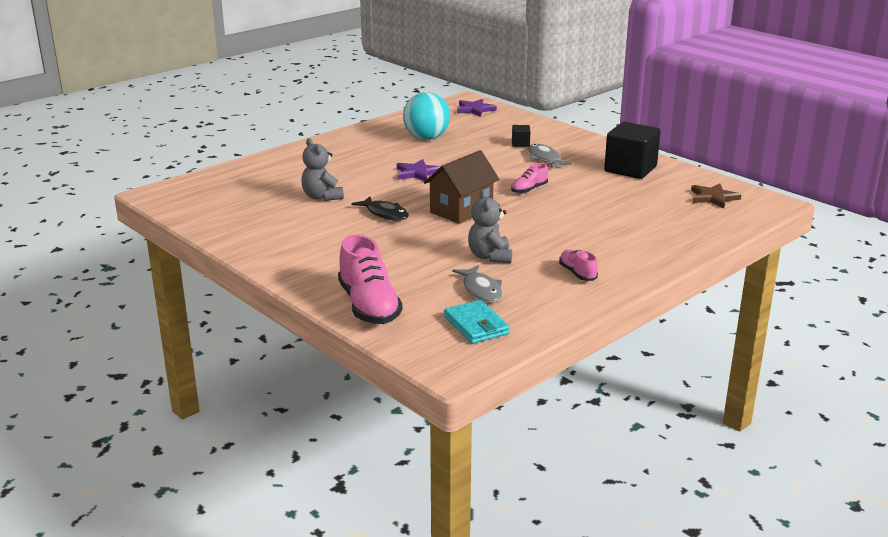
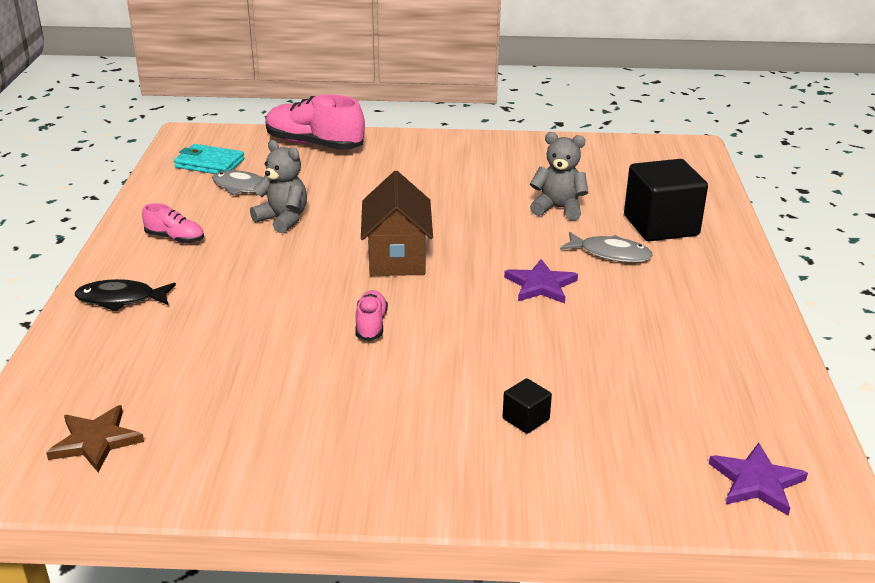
camera: 135 degrees right, 5 degrees up
black fish [352,196,409,221] -> black fish moved to [75,279,176,311]
turquoise ball [403,92,450,140] -> none
grey fish [528,144,571,168] -> grey fish moved to [560,232,653,262]
black cube [604,122,661,179] -> black cube moved to [624,159,708,241]

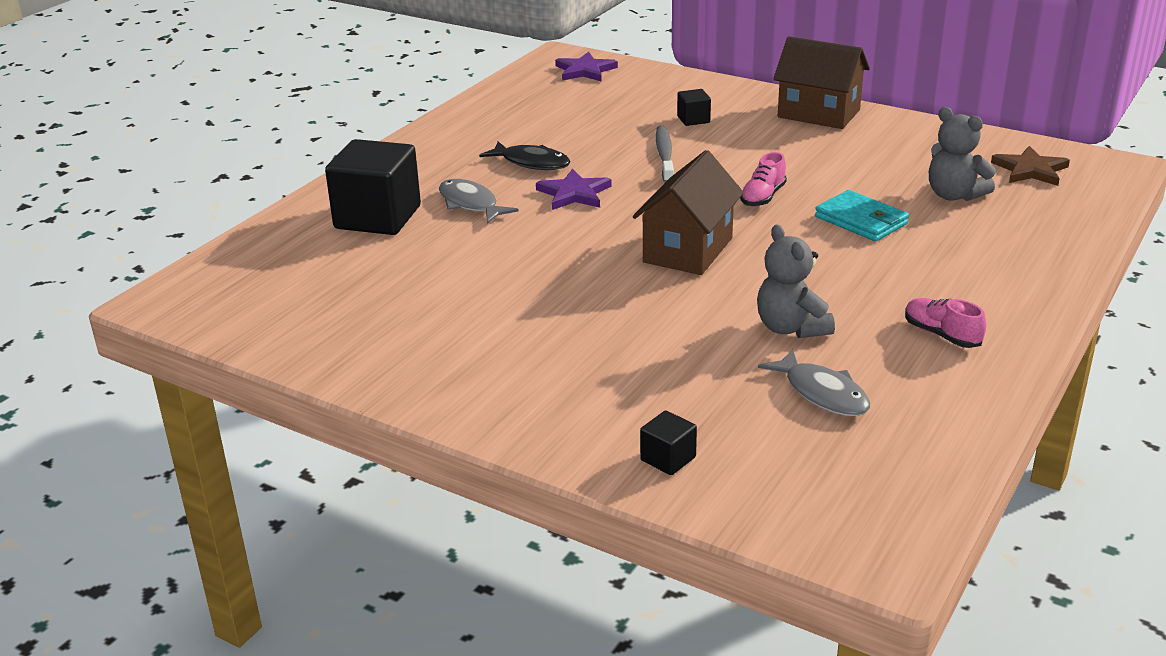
camera: 150 degrees left, 0 degrees up
black fish [75,279,176,311] -> black fish moved to [479,141,571,170]
turquoise wallet [174,144,244,174] -> turquoise wallet moved to [815,190,909,241]
pink shoe [265,94,365,150] -> black cube [640,410,697,475]
grey teddy bear [530,132,588,220] -> grey teddy bear moved to [929,107,996,201]
none -> grey toothbrush [656,126,674,183]
none -> brown house [773,36,870,129]

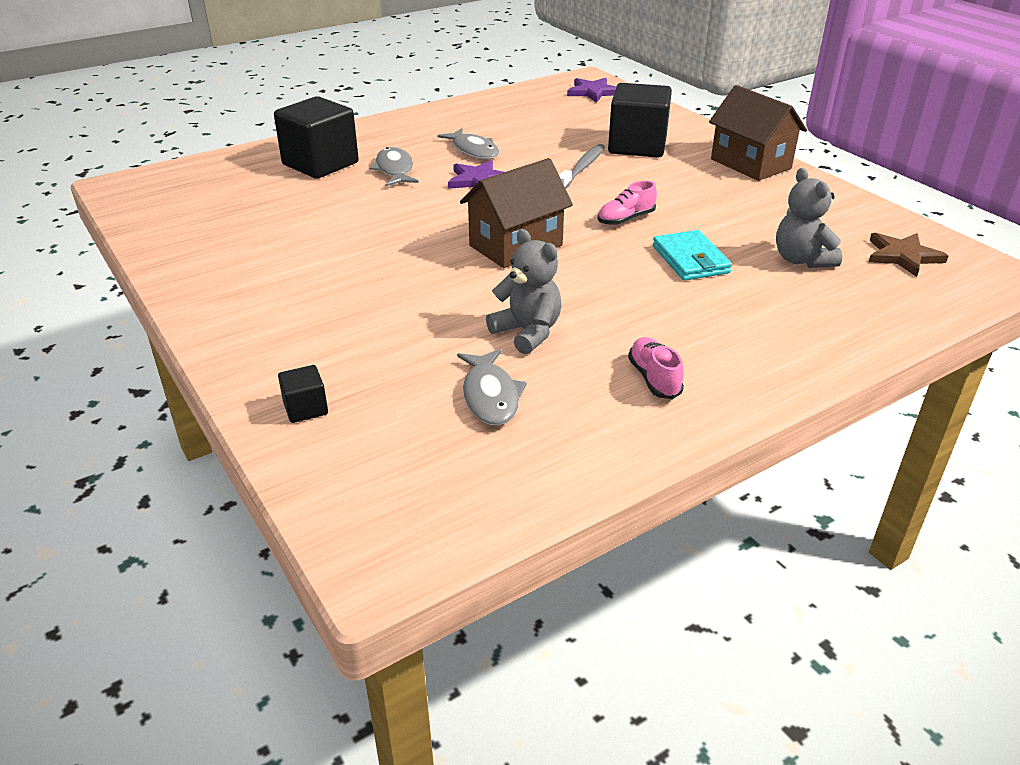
camera: 25 degrees right, 5 degrees up
black fish [479,141,571,170] -> grey fish [437,128,499,159]
black cube [677,89,711,126] -> black cube [608,83,672,158], size x2.25
grey teddy bear [757,224,835,338] -> grey teddy bear turned 135 degrees clockwise [486,229,561,354]

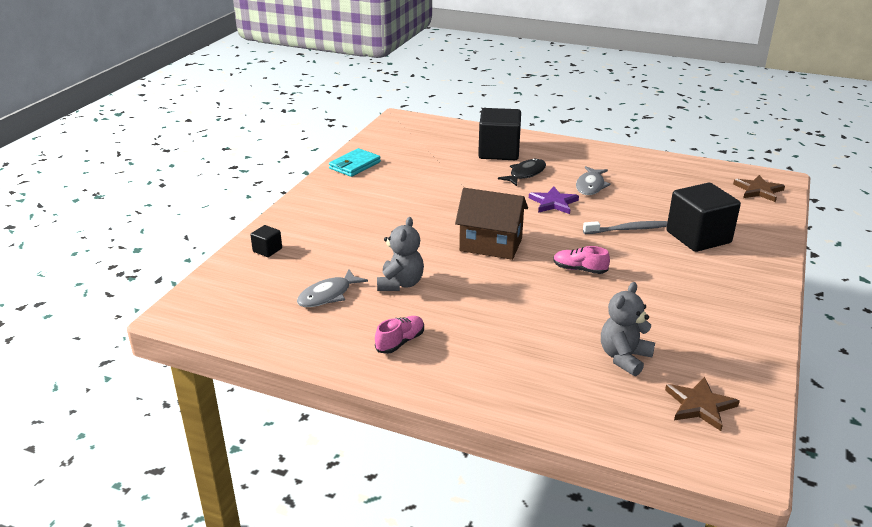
camera: 55 degrees right, 5 degrees down
grey fish [369,147,418,186] -> black fish [498,158,546,186]
purple star [567,78,616,103] -> brown star [733,175,785,202]
turquoise wallet [653,230,732,281] -> turquoise wallet moved to [329,148,381,177]
brown house [709,85,807,181] -> none

